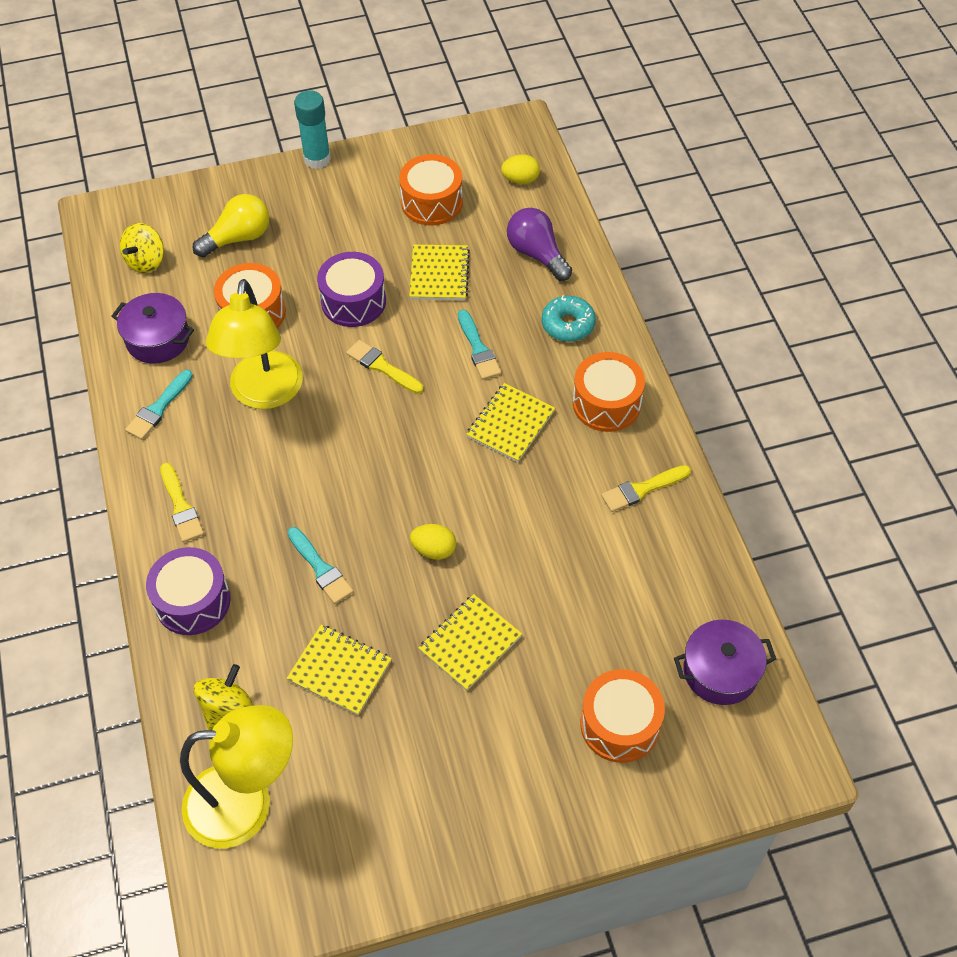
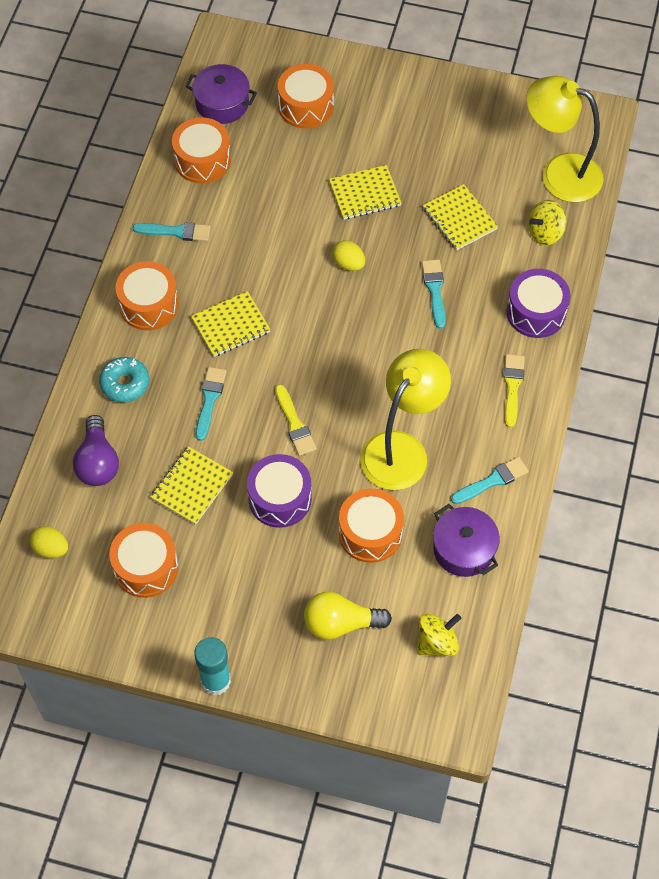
camera: 150 degrees left, 5 degrees up
yellow brush [601,465,691,512] -> turquoise brush [133,222,211,241]
none -> orange drum [172,117,231,184]

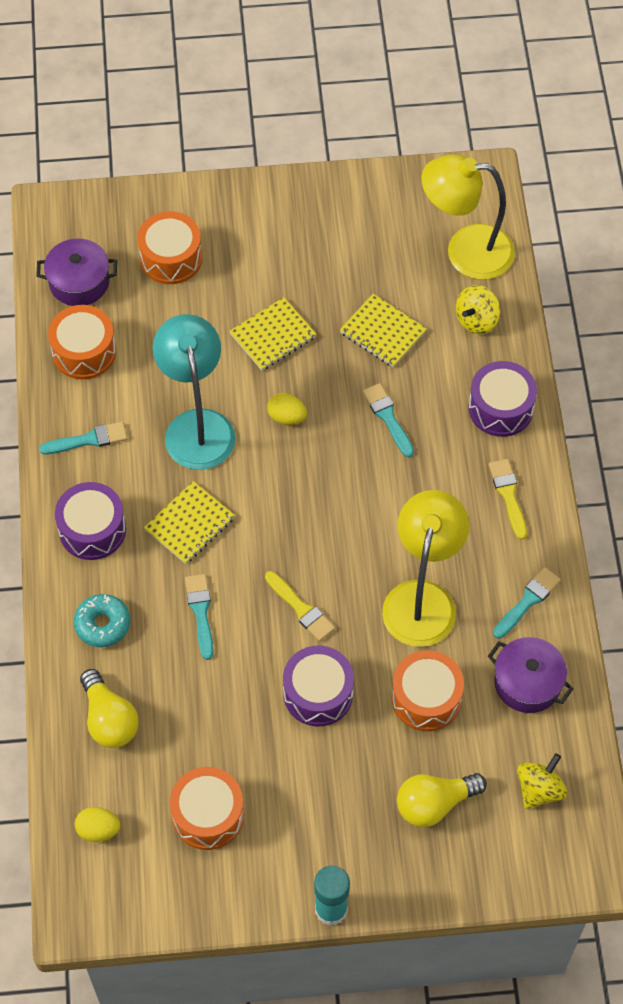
camera: 20 degrees left, 0 degrees up
purple light bulb [73,415,119,486] -> yellow light bulb [80,669,139,748]
orange drum [116,261,179,330] -> purple drum [55,482,126,560]
yellow notebook [151,447,233,525] -> none
none -> turquoise lamp [153,314,235,470]

